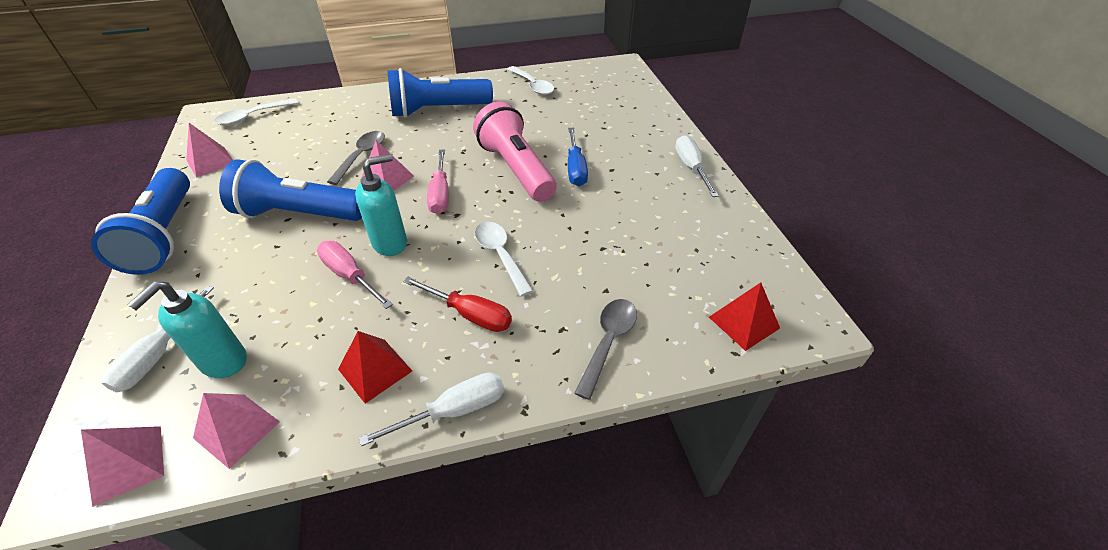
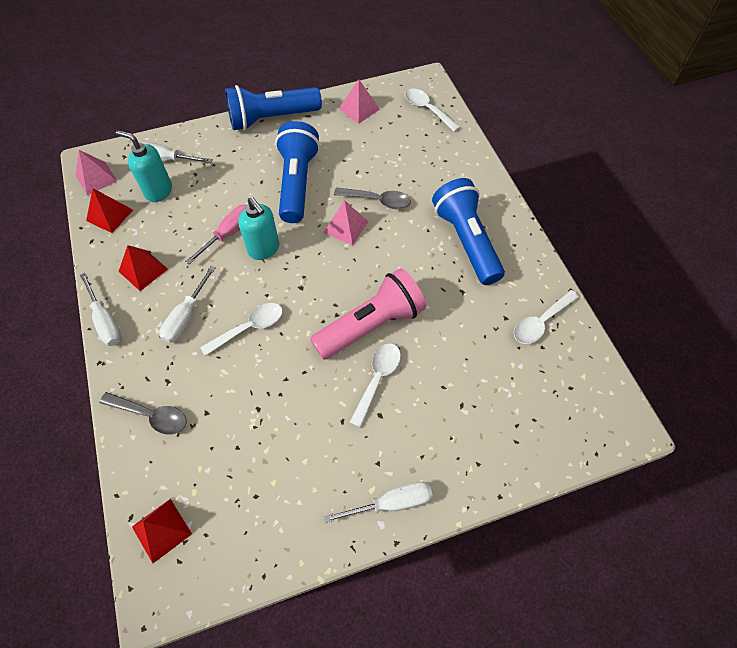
camera: 85 degrees right, 15 degrees up
pink pyramid [193,393,280,469] -> red pyramid [86,188,133,233]
red screwdriver [403,277,512,332] -> white screwdriver [159,266,216,343]
pink screwdriver [427,149,449,214] -> none
blue screwdriver [568,128,588,186] -> white spoon [350,343,401,427]

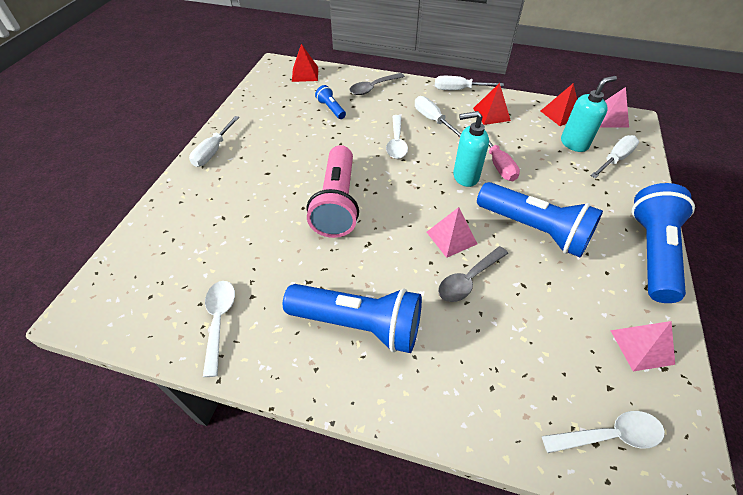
camera: 125 degrees right, 10 degrees down
white spoon [350,343,401,427] -> none
none -> blue flashlight [315,85,346,119]

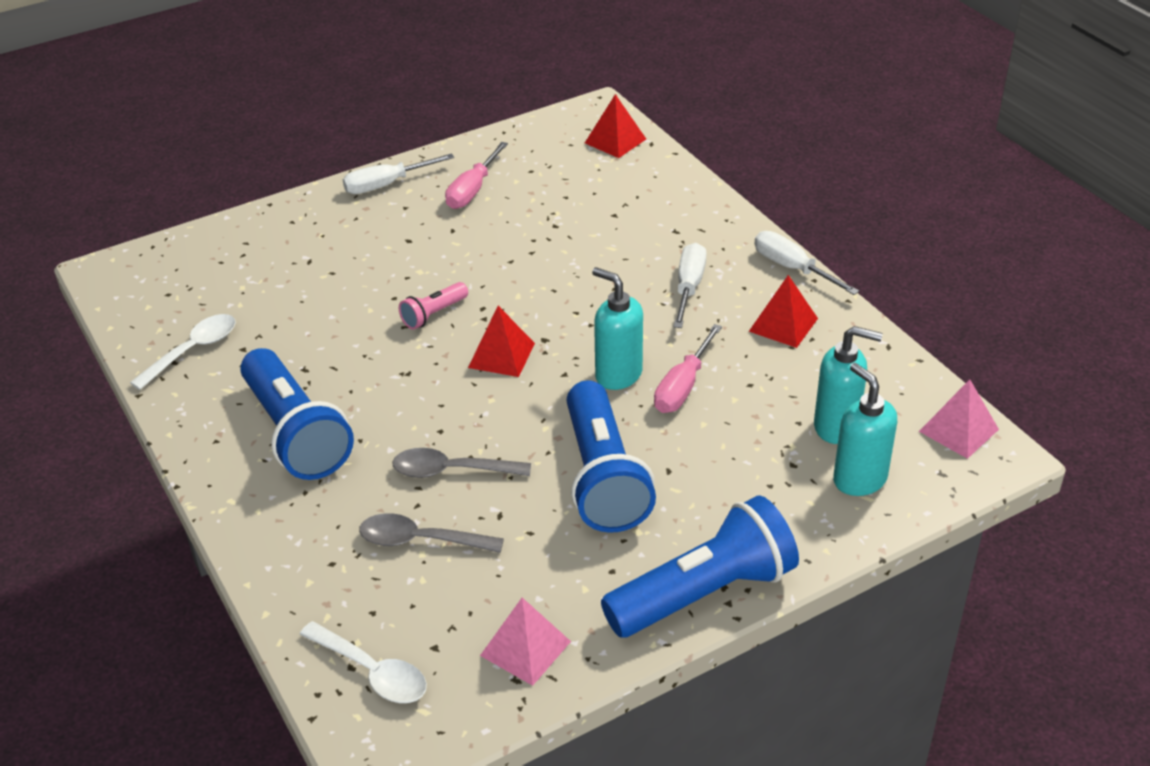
camera: 45 degrees right, 10 degrees down
pink flashlight [307,145,359,238] -> pink flashlight [399,282,468,329], size x0.46
blue flashlight [315,85,346,119] -> none
grey spoon [350,73,405,95] -> grey spoon moved to [359,513,504,553]
white spoon [386,115,408,159] -> none
pink pyramid [427,207,477,258] -> none
red pyramid [541,83,577,126] -> red pyramid moved to [468,306,535,377]
white screwdriver [591,135,639,178] -> turquoise soap dispenser [833,363,897,496]
none -> pink screwdriver [445,142,508,209]

